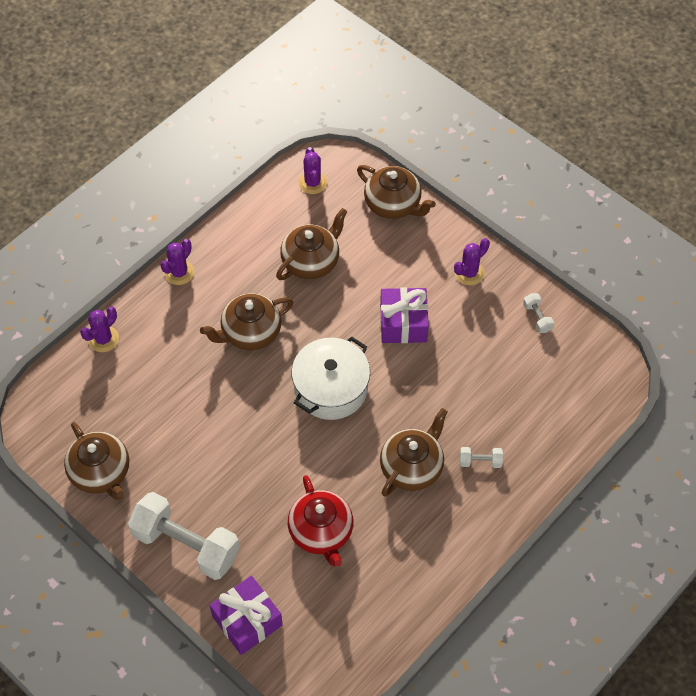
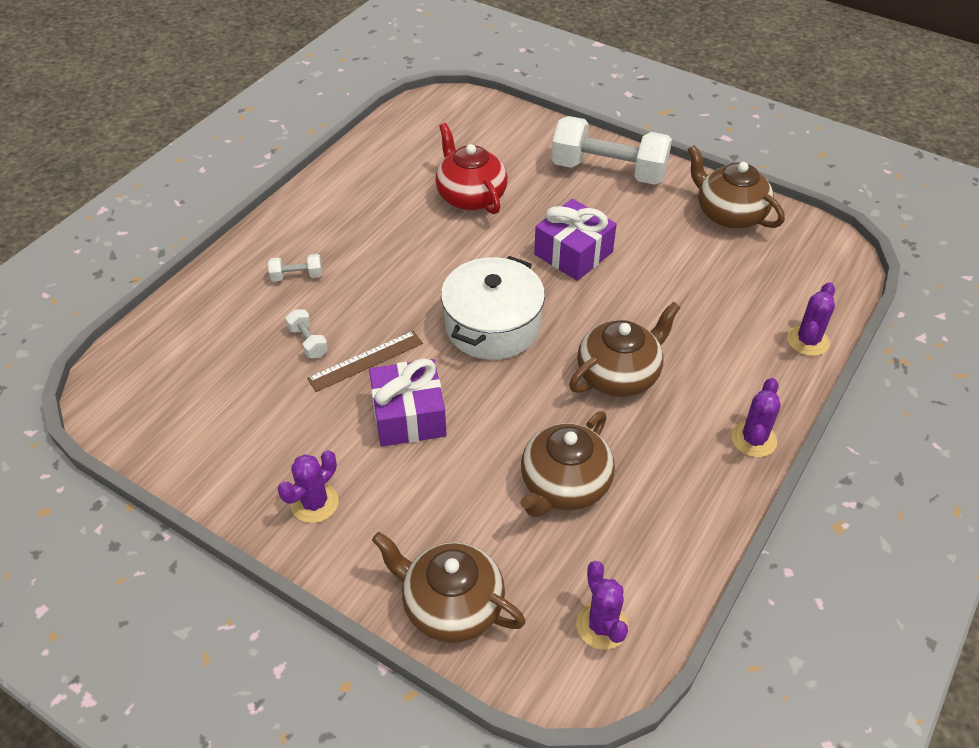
camera: 170 degrees right, 10 degrees down
purple gift [210,576,283,655] -> purple gift moved to [534,199,617,281]
brown teapot [380,408,448,497] -> none
white dumbbell [523,293,554,333] -> white dumbbell moved to [285,309,328,358]
none -> brown ruler [307,331,423,392]

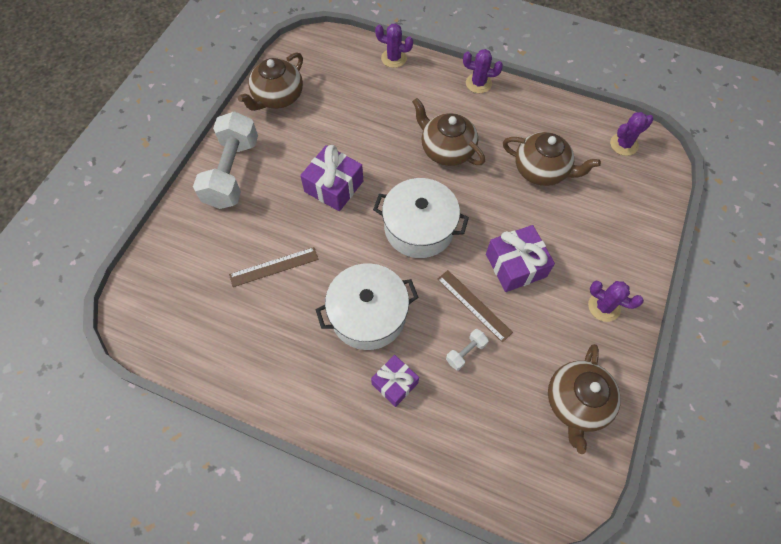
camera: 100 degrees left, 15 degrees up
white dumbbell [268,254,322,282] -> purple gift [371,355,419,407]
brown teapot [372,532,526,643] -> brown teapot moved to [548,344,621,454]
red teapot [435,123,508,214] -> brown ruler [229,247,318,287]
none -> white pot [316,263,419,350]

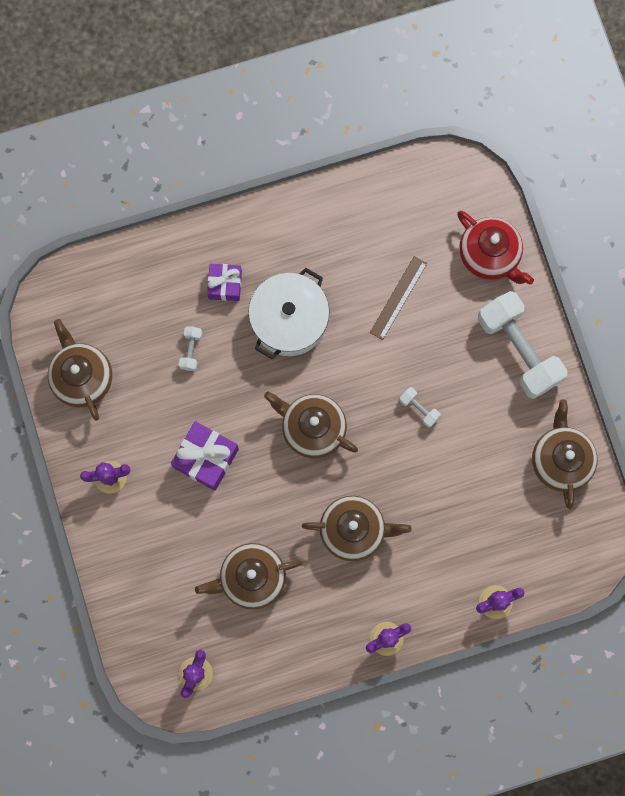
camera: 140 degrees right, 15 degrees up
purple gift [300,145,363,211] -> white dumbbell [399,387,441,428]
white pot [373,178,469,258] -> brown teapot [264,391,358,458]
brown ruler [437,270,513,343] -> none
none -> red teapot [457,211,534,285]

